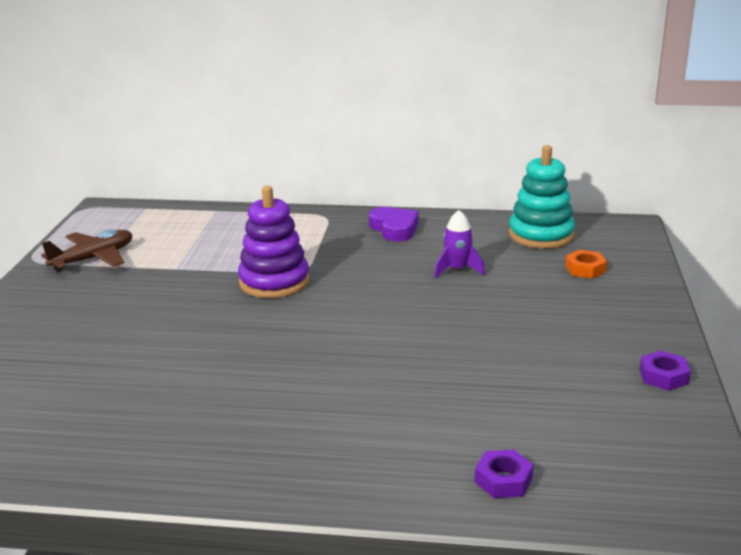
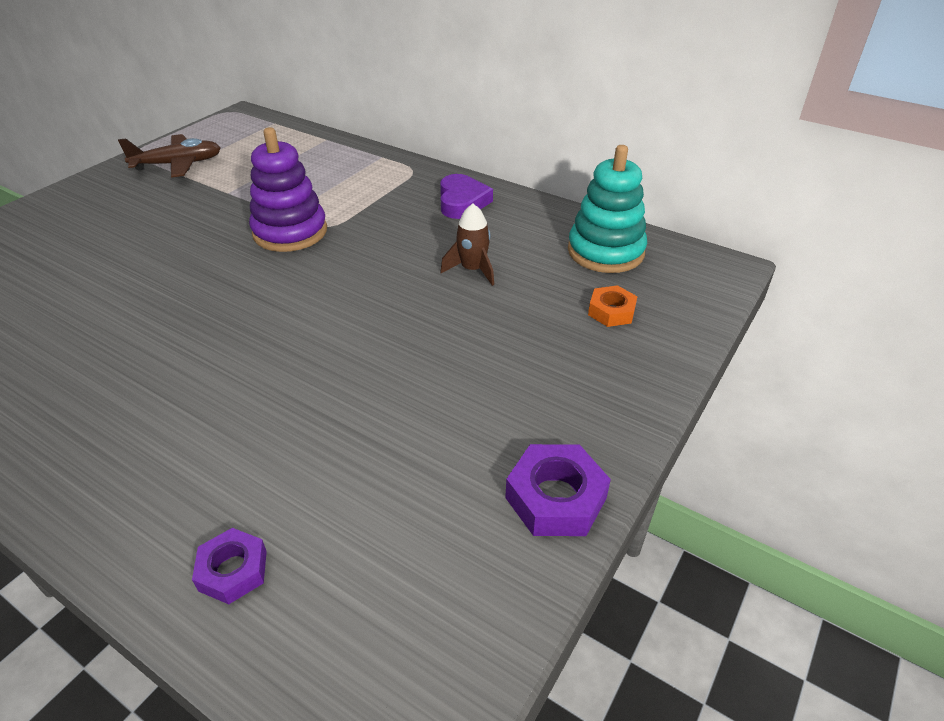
camera: 25 degrees right, 15 degrees up
purple rocket [434,210,485,278] -> brown rocket [441,204,494,286]
purple nut [640,351,691,391] -> purple nut [505,444,611,536], size x1.53

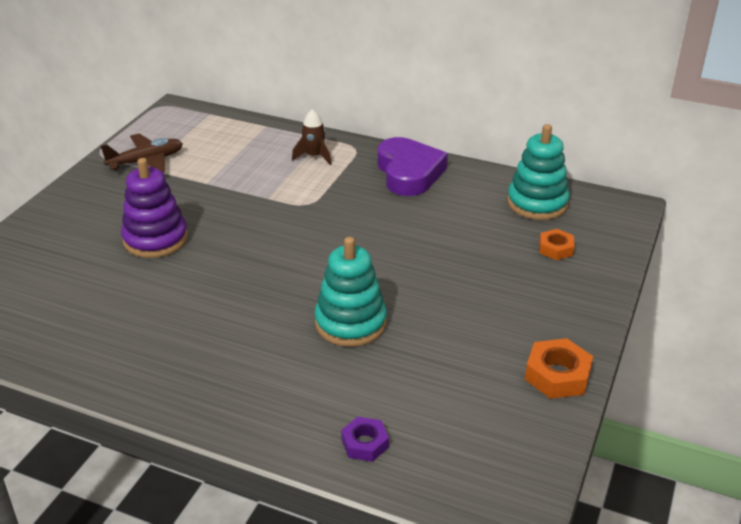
camera: 10 degrees left, 5 degrees down
purple stacking toy [249,127,327,252] -> purple stacking toy moved to [121,158,188,258]
purple heart [440,174,493,219] -> purple heart [378,137,448,196], size x1.54
brown rocket [441,204,494,286] -> brown rocket moved to [292,109,331,165]
purple nut [505,444,611,536] -> orange nut [525,338,593,399]
none -> turquoise stacking toy [314,237,387,347]

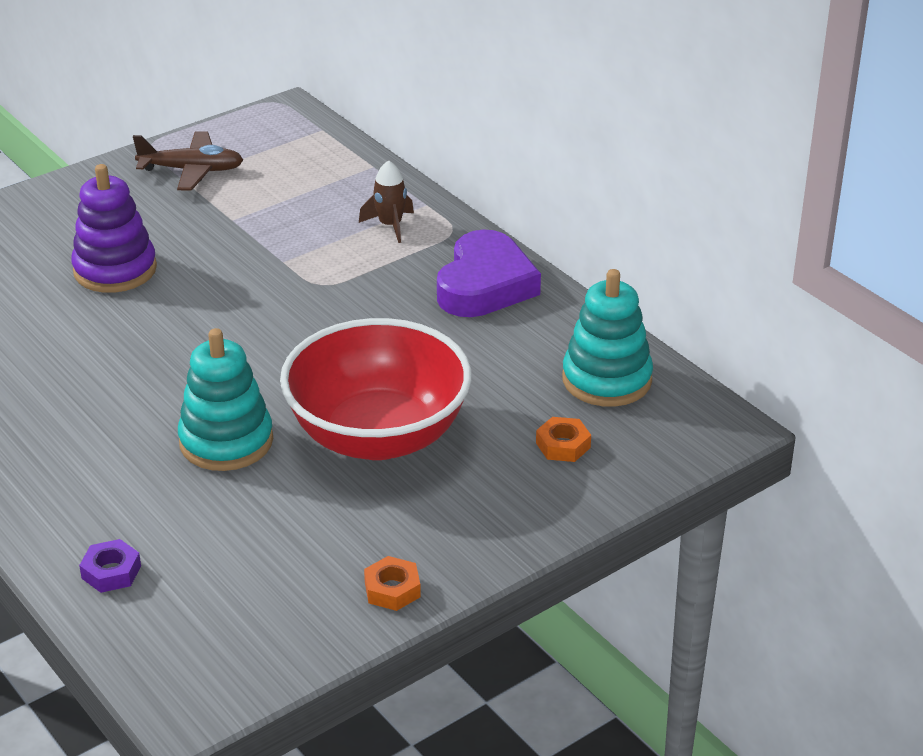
camera: 30 degrees right, 0 degrees up
orange nut [525,338,593,399] -> orange nut [364,556,421,611], size x0.65
none -> red bowl [280,318,472,460]

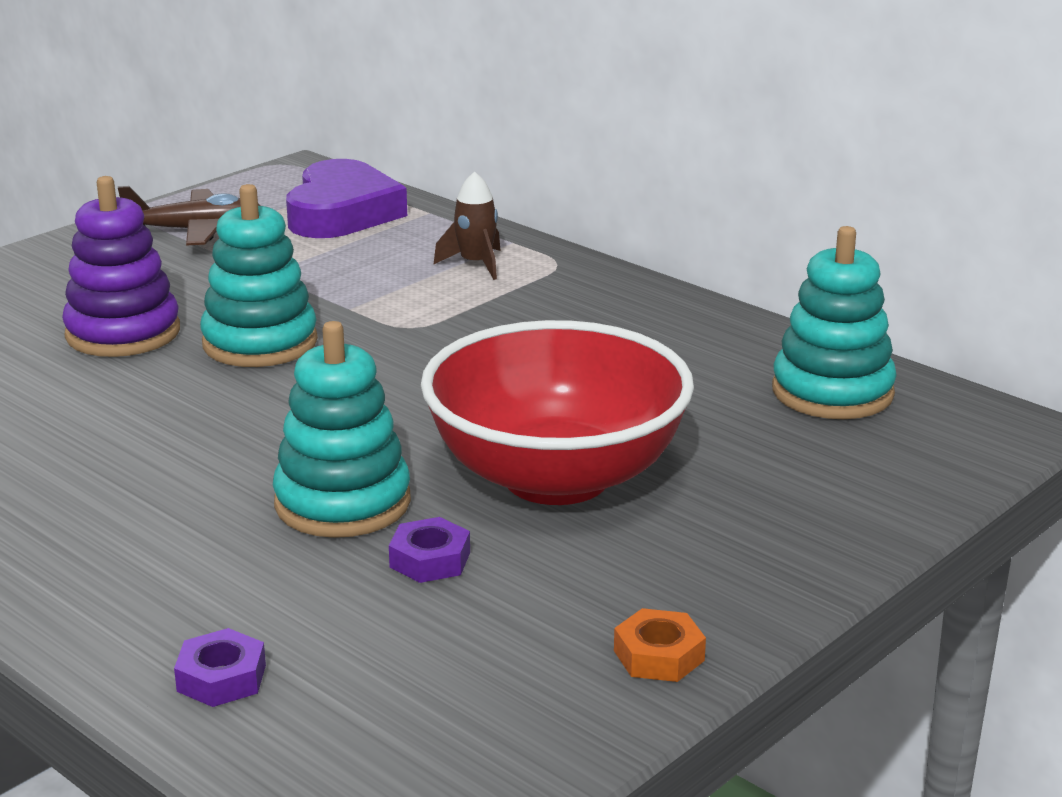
camera: 10 degrees left, 10 degrees down
purple heart [437,229,541,317] -> purple heart moved to [286,159,407,238]
orange nut [536,417,591,462] -> none
none -> turquoise stacking toy [200,184,318,367]
none -> purple nut [389,517,470,583]

